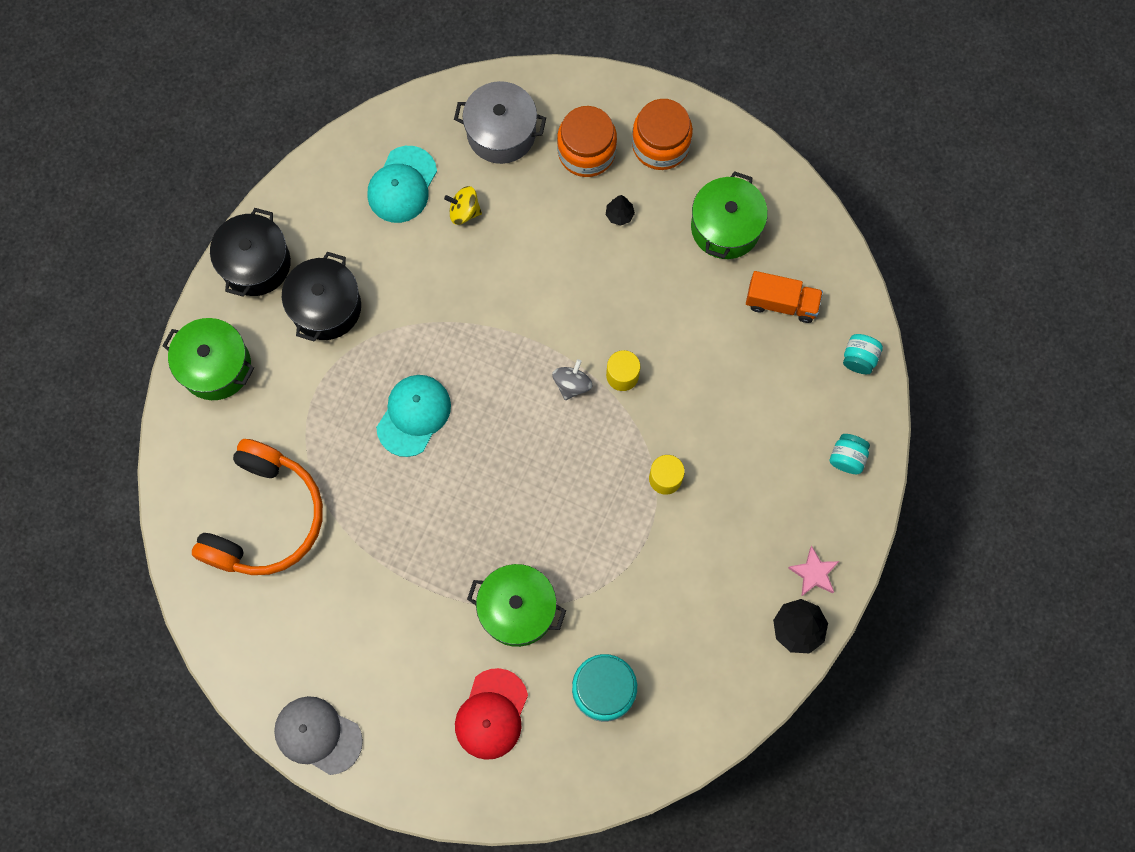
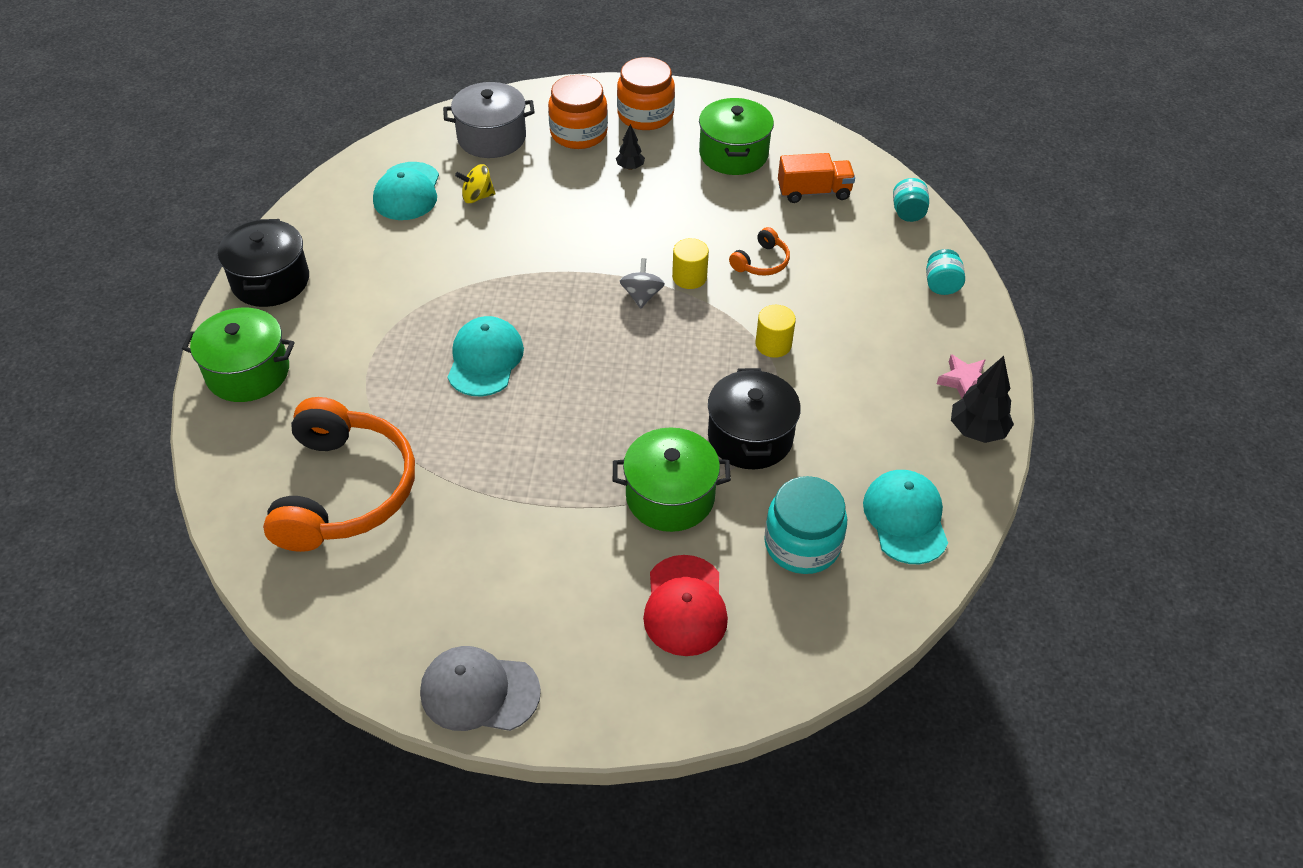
camera: 20 degrees left, 25 degrees down
black pot [282,252,361,342] -> black pot moved to [708,368,801,469]
none -> orange headphones [729,227,790,276]
none -> turquoise cap [863,470,948,564]

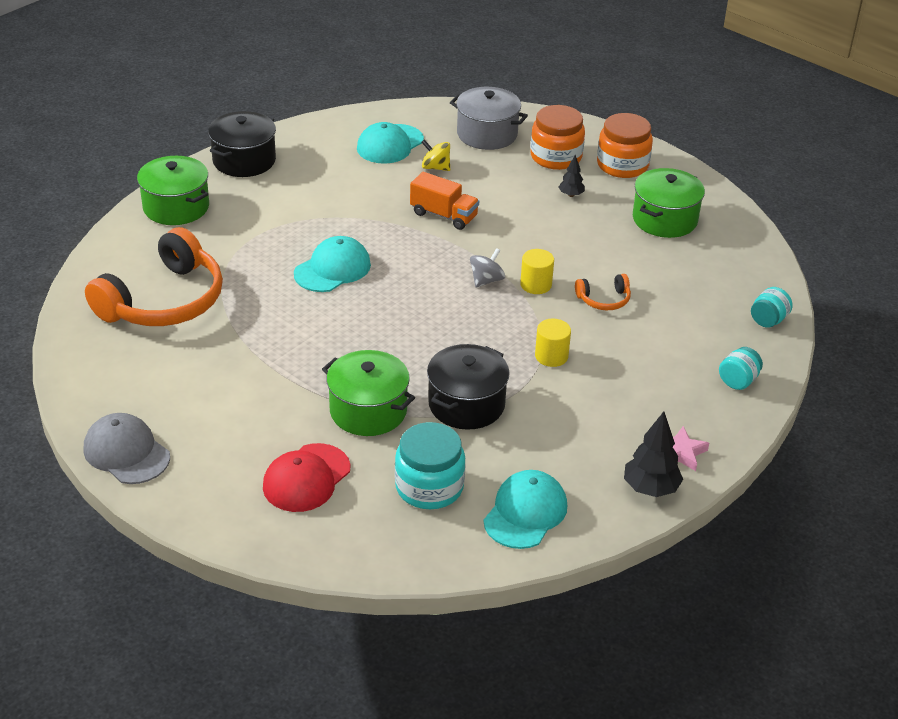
camera: 35 degrees right, 10 degrees down
orange truck [778,153,855,203] -> orange truck moved to [410,172,479,230]

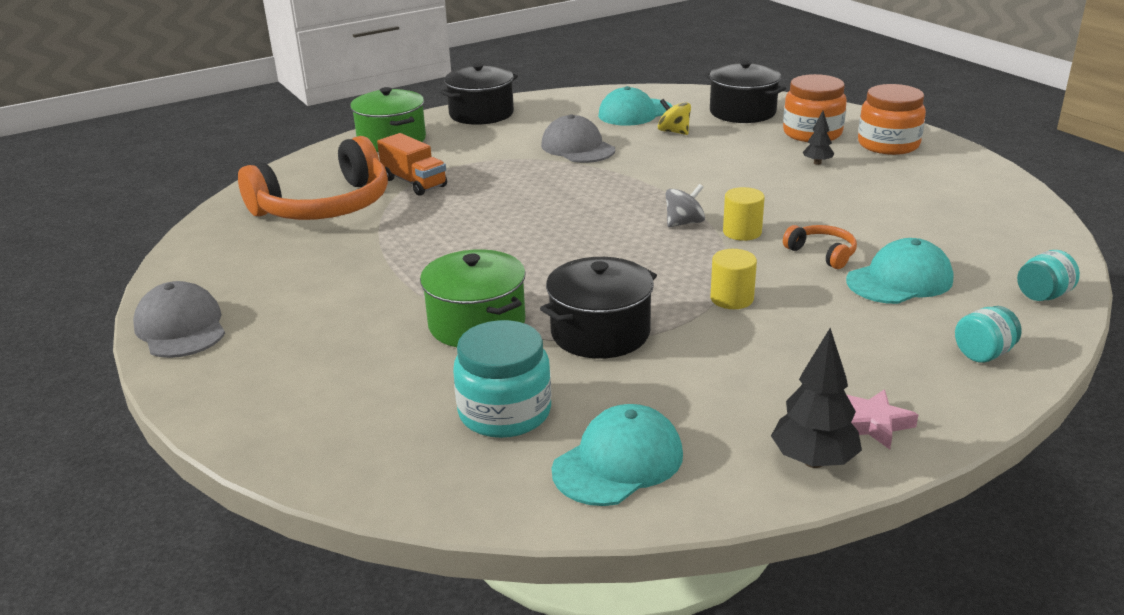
camera: 20 degrees right, 10 degrees down
red cap [263,443,350,512] -> none
turquoise cap [294,236,371,292] -> turquoise cap moved to [846,238,953,304]
orange truck [410,172,479,230] -> orange truck moved to [377,133,447,196]
grey pot [450,87,528,150] -> black pot [705,61,786,123]
orange headphones [575,274,631,310] -> orange headphones turned 135 degrees counterclockwise [783,225,857,269]
green pot [633,168,705,238] -> none
none -> grey cap [541,114,615,163]

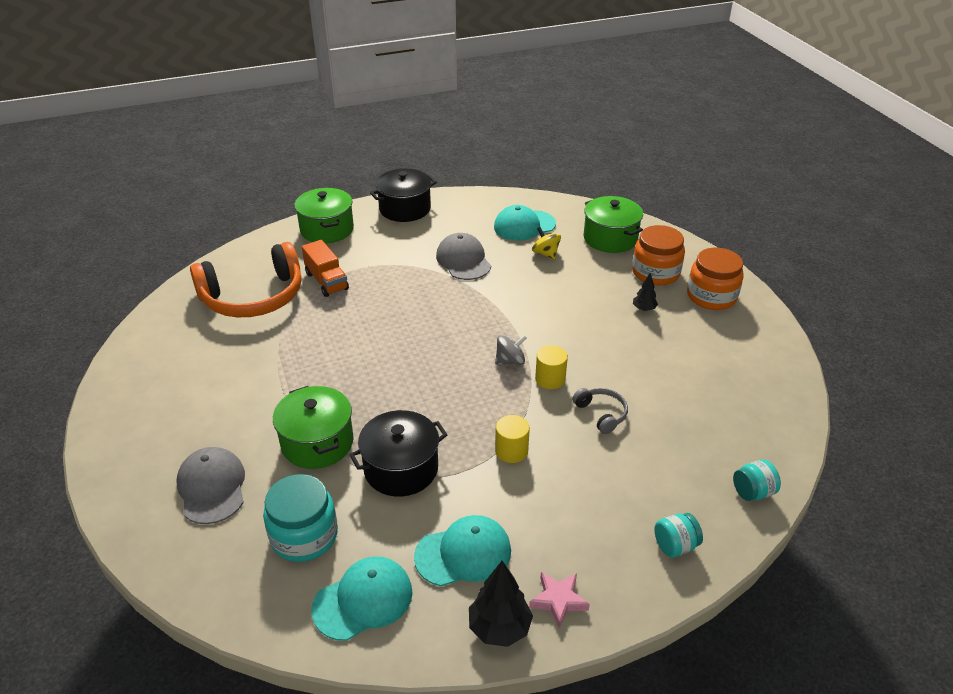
camera: 10 degrees right, 10 degrees up
grey cap [133,281,225,358] -> grey cap moved to [176,447,245,524]
black pot [705,61,786,123] -> green pot [584,196,643,253]
orange headphones [783,225,857,269] -> grey headphones [572,388,628,434]
turquoise cap [846,238,953,304] -> turquoise cap moved to [414,515,511,586]

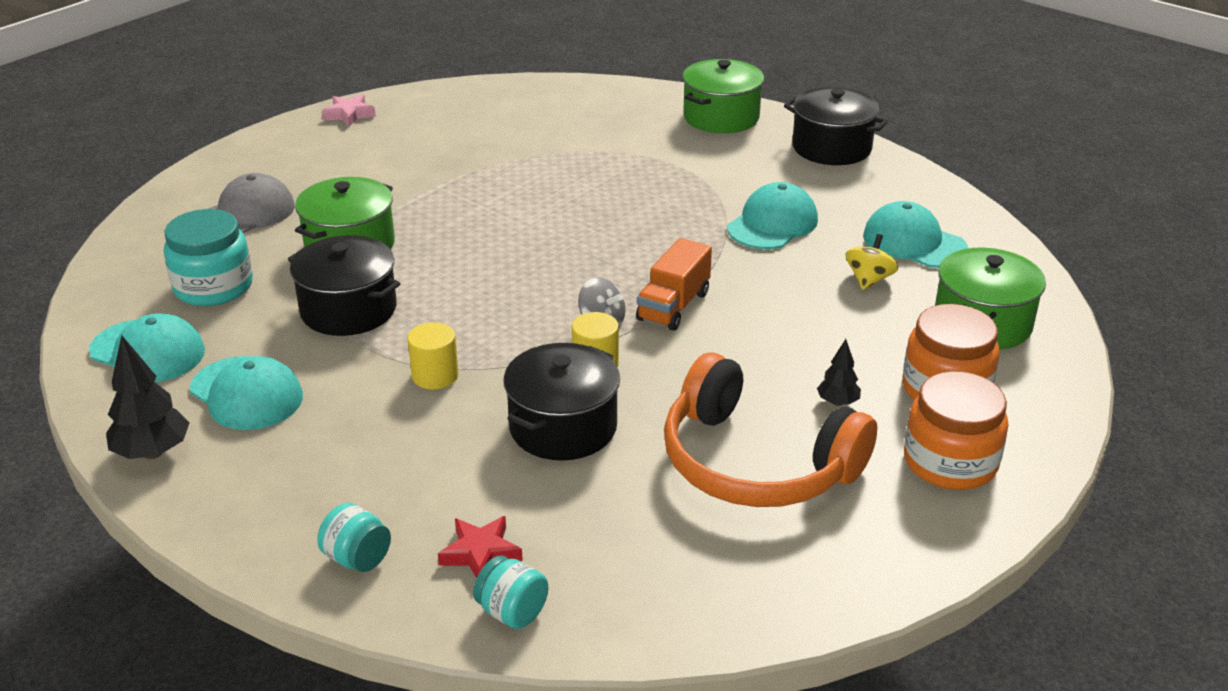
camera: 60 degrees right, 5 degrees down
orange headphones [190,242,301,317] -> orange headphones moved to [664,352,877,507]
orange truck [302,240,349,297] -> orange truck moved to [636,238,712,331]
grey cap [436,233,491,280] -> turquoise cap [727,182,818,249]
pink star [529,572,590,629] -> pink star moved to [322,94,376,127]
grey headphones [572,388,628,434] -> black pot [503,343,620,460]
none -> red star [438,516,523,578]

